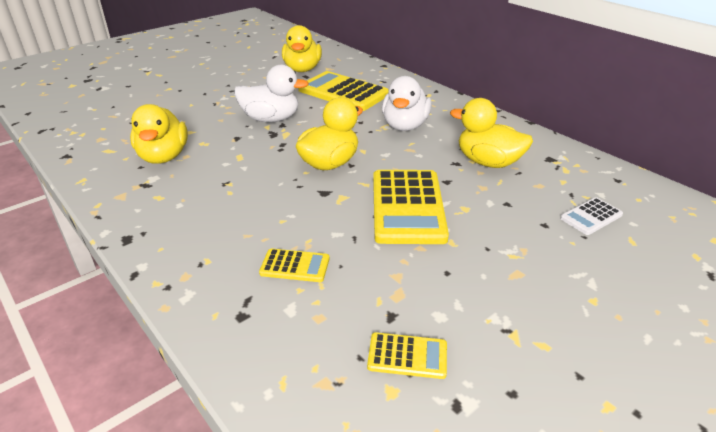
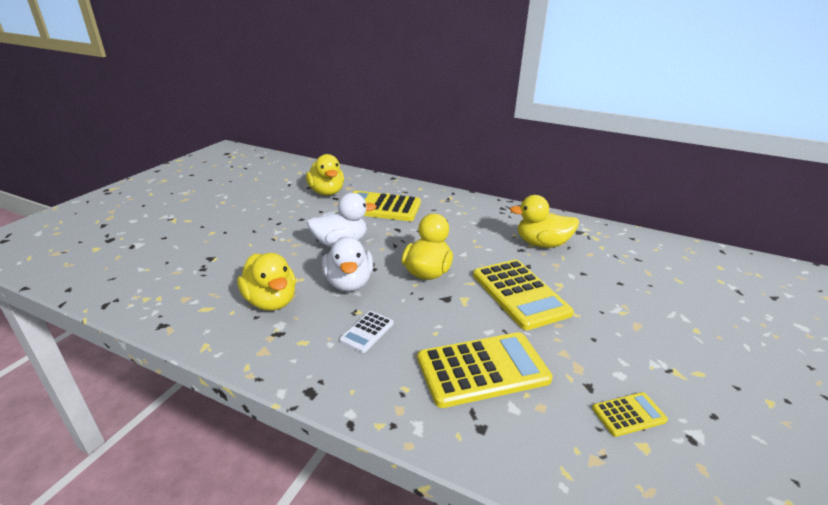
camera: 25 degrees left, 5 degrees down
yellow calculator [259,248,329,282] -> yellow calculator [417,332,553,408], size x2.07
white duck [382,76,432,131] -> white duck moved to [322,236,373,292]
white calculator [560,197,623,235] -> white calculator moved to [339,311,394,353]

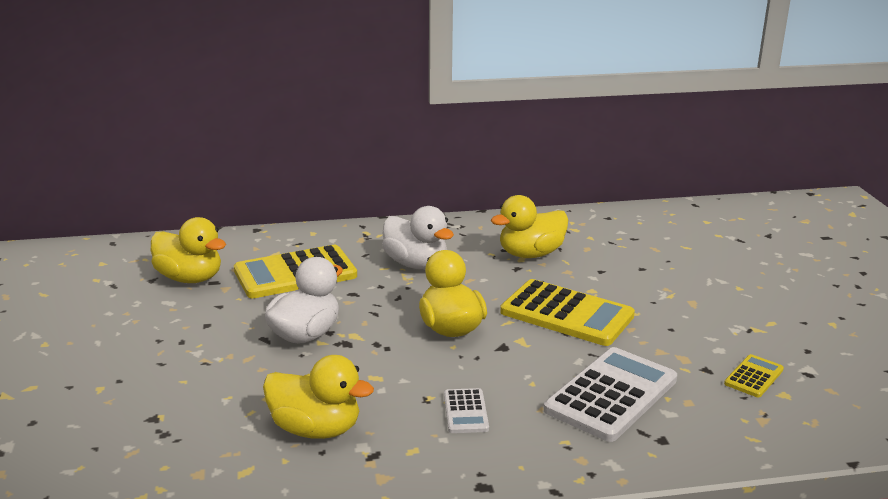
camera: 35 degrees left, 5 degrees down
white duck [322,236,373,292] -> white duck moved to [382,206,454,269]
yellow calculator [417,332,553,408] -> white calculator [544,347,677,442]

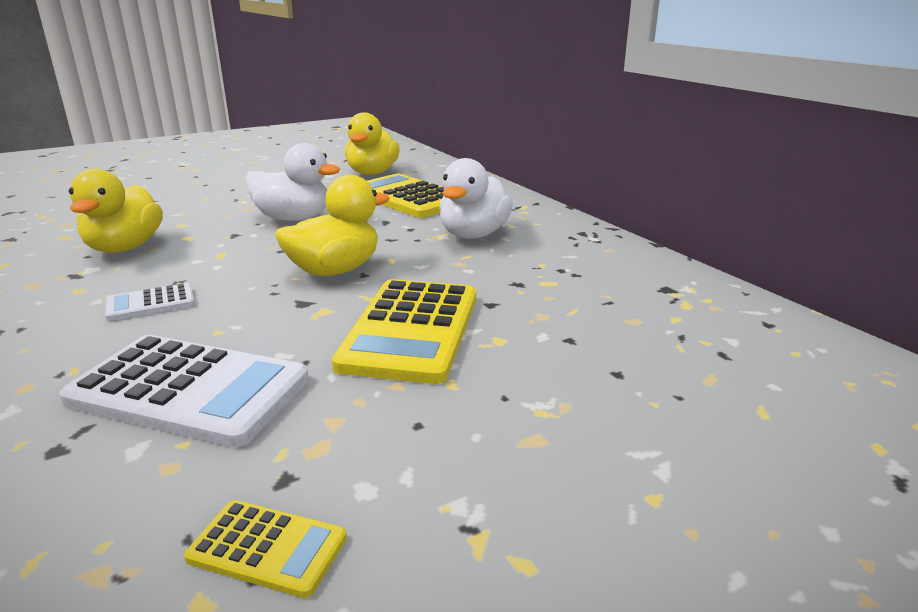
camera: 70 degrees right, 0 degrees up
yellow duck [491,195,568,258] -> none

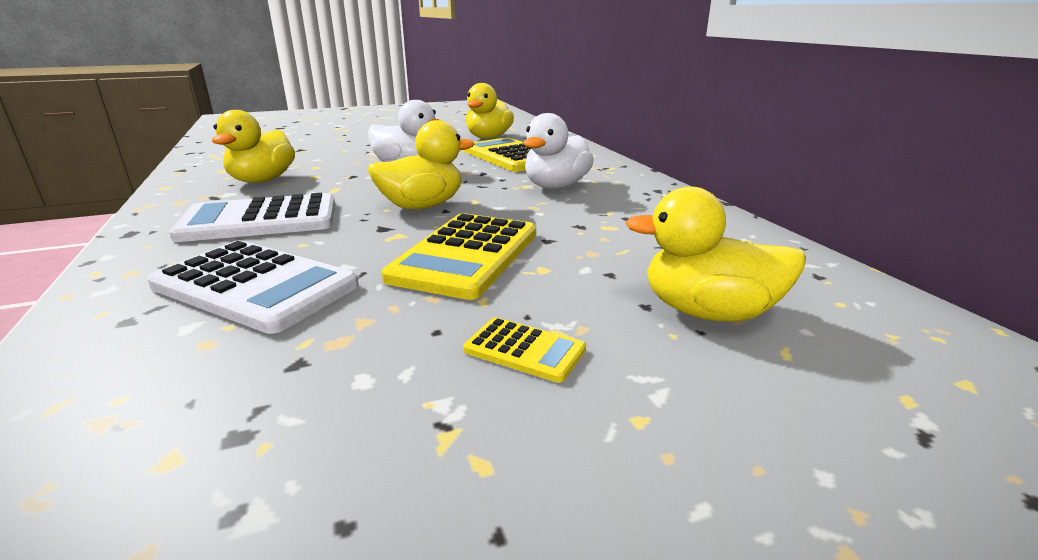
camera: 10 degrees right, 0 degrees up
white calculator [105,283,195,321] -> white calculator [170,193,335,242], size x2.07
yellow calculator [184,500,347,598] -> yellow calculator moved to [463,317,586,382]
none -> yellow duck [625,186,806,322]

